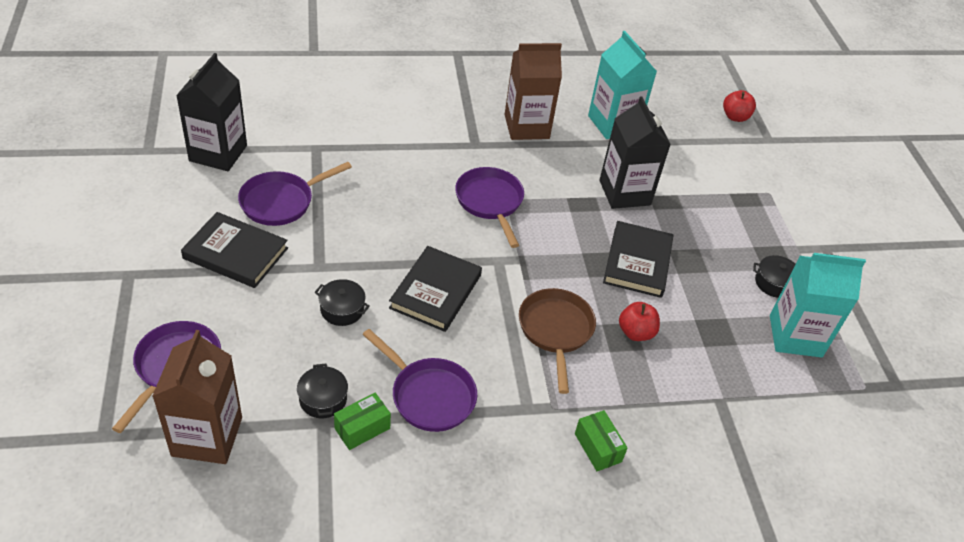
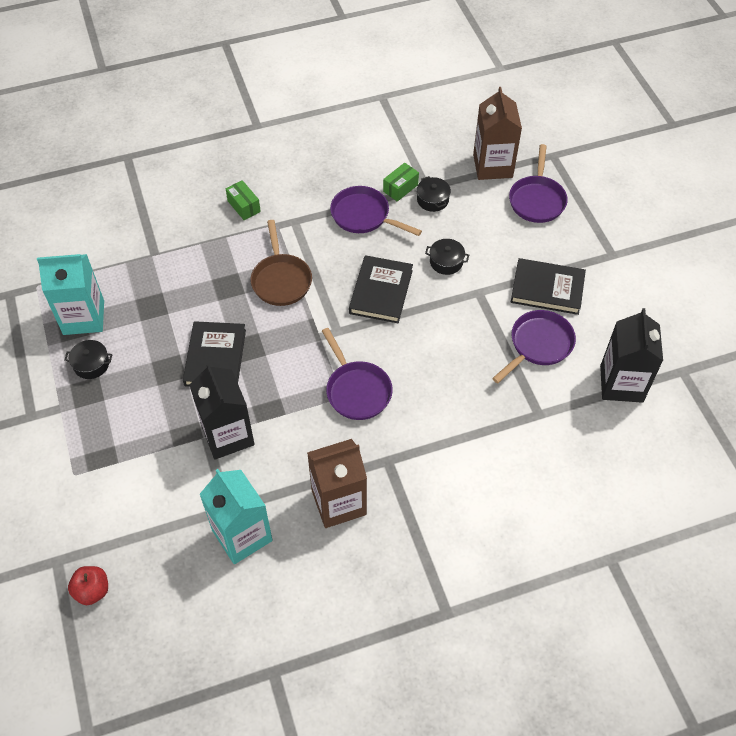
camera: 175 degrees right, 10 degrees up
red apple [619,302,660,341] -> none

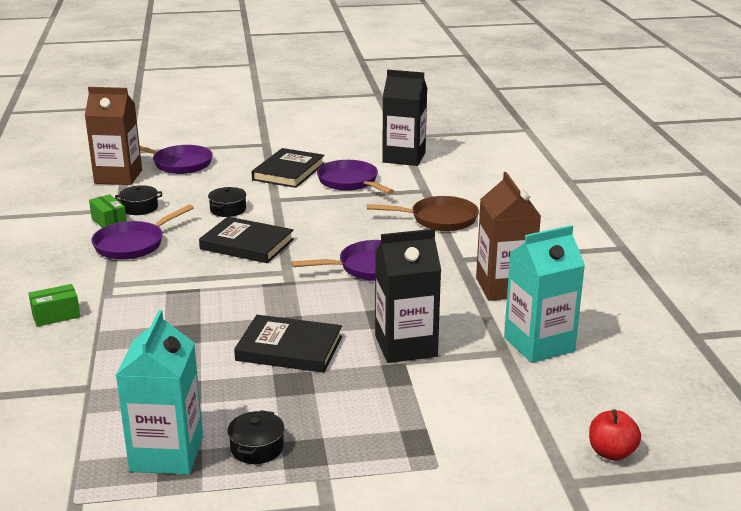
camera: 80 degrees left, 30 degrees down
brown pan [250,220,312,306] -> brown pan moved to [367,196,479,231]

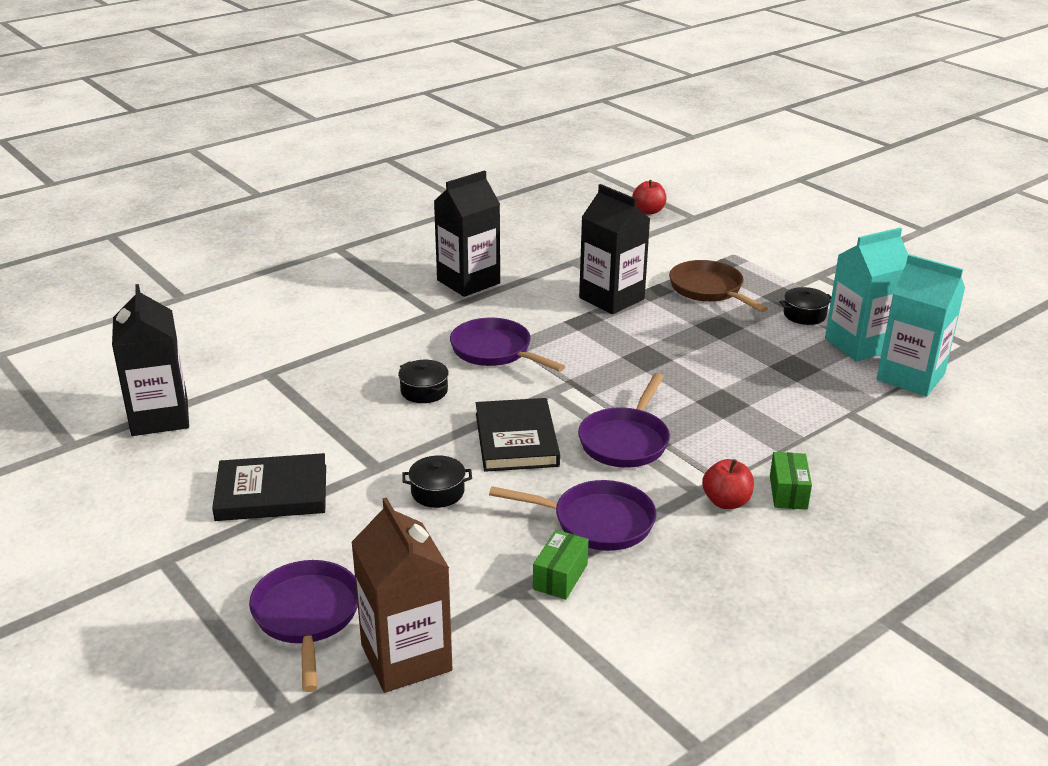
camera: 120 degrees left, 5 degrees up
green box [28,284,80,327] -> green box turned 60 degrees clockwise [770,452,812,510]
black pot [115,185,162,215] -> black pot moved to [398,360,449,403]
black book [234,315,342,373] -> none
purple pan [317,160,394,194] -> purple pan moved to [578,373,670,468]
brown pan [367,196,479,231] -> brown pan moved to [669,260,768,312]
brown carton [476,172,541,301] -> black carton [434,170,500,297]
turquoise carton [504,225,585,363] -> turquoise carton moved to [877,254,965,396]
none -> red apple [702,459,754,509]

